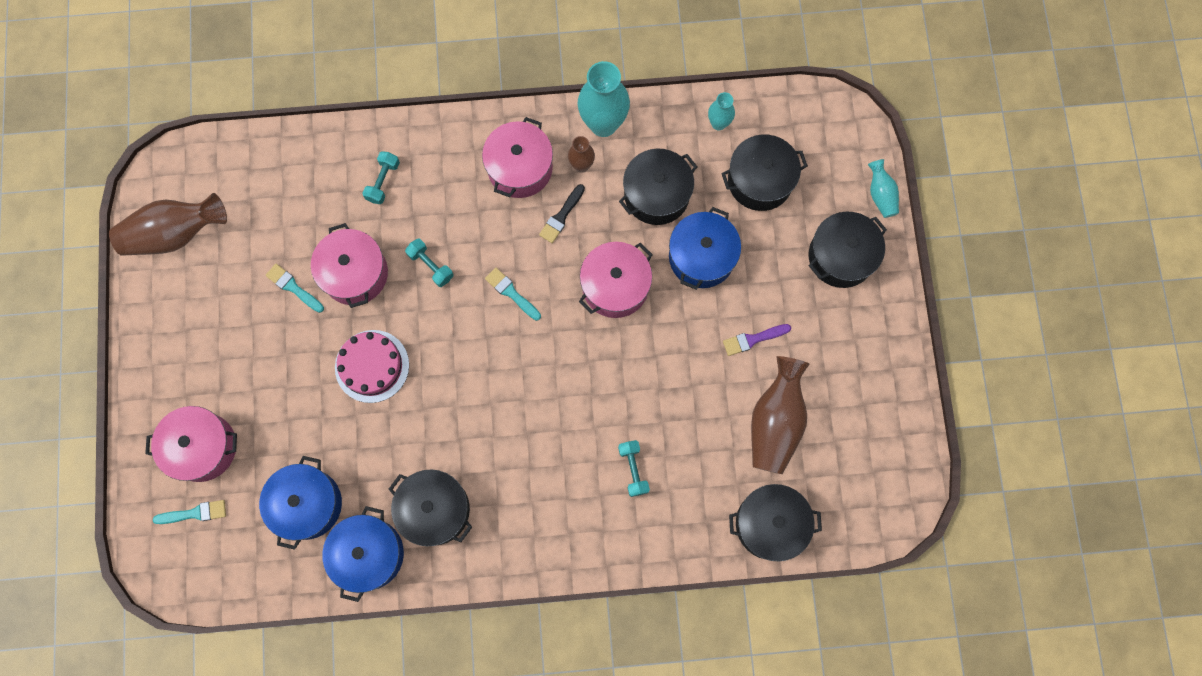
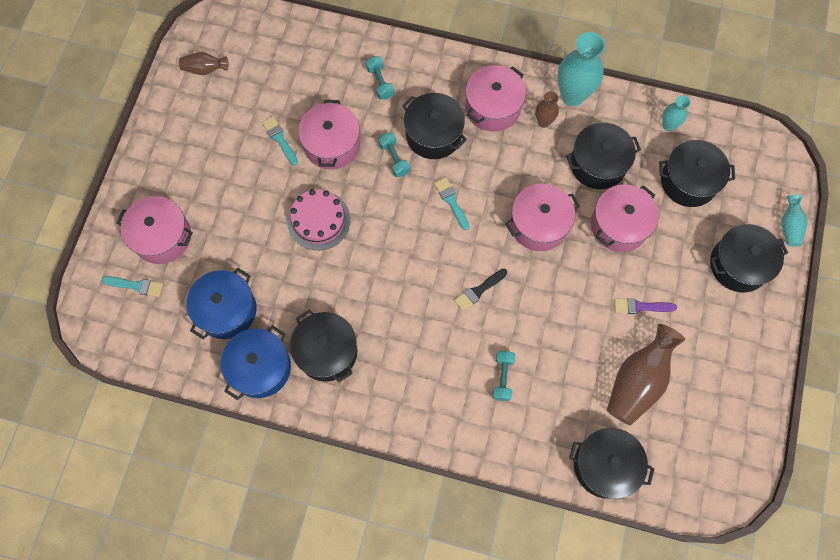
camera: 20 degrees right, 5 degrees down
brown vase [109,193,227,256] -> brown vase [179,52,229,75], size x0.52
turquoise dumbbell [362,151,400,204] -> turquoise dumbbell turned 60 degrees counterclockwise [366,56,394,100]
black brush [539,184,585,243] -> black brush moved to [454,269,507,311]
blue pot [669,207,741,290] -> pink pot [591,184,659,252]
none -> black pot [402,93,467,159]

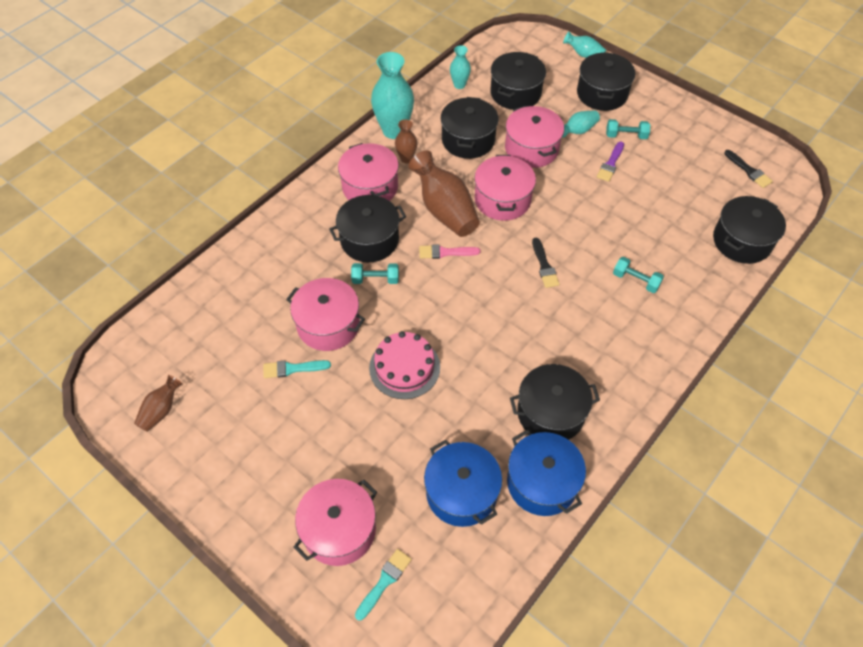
camera: 65 degrees left, 15 degrees down
turquoise dumbbell [366,56,394,100] -> turquoise dumbbell moved to [606,119,650,139]
turquoise brush [434,177,470,230] -> pink brush [419,244,480,259]
brown vase [607,324,685,425] -> brown vase moved to [408,150,480,237]
none -> turquoise vase [562,110,600,138]
none -> black brush [724,150,773,188]

